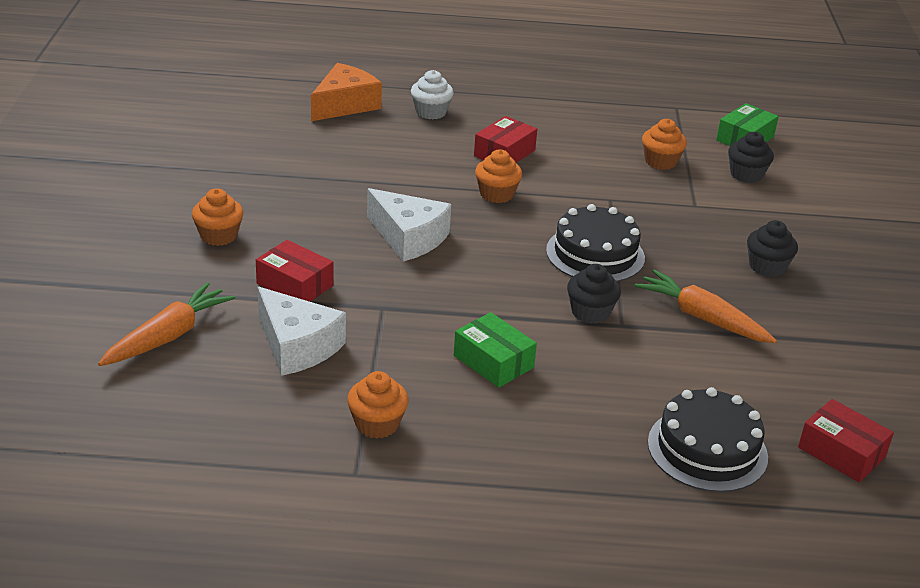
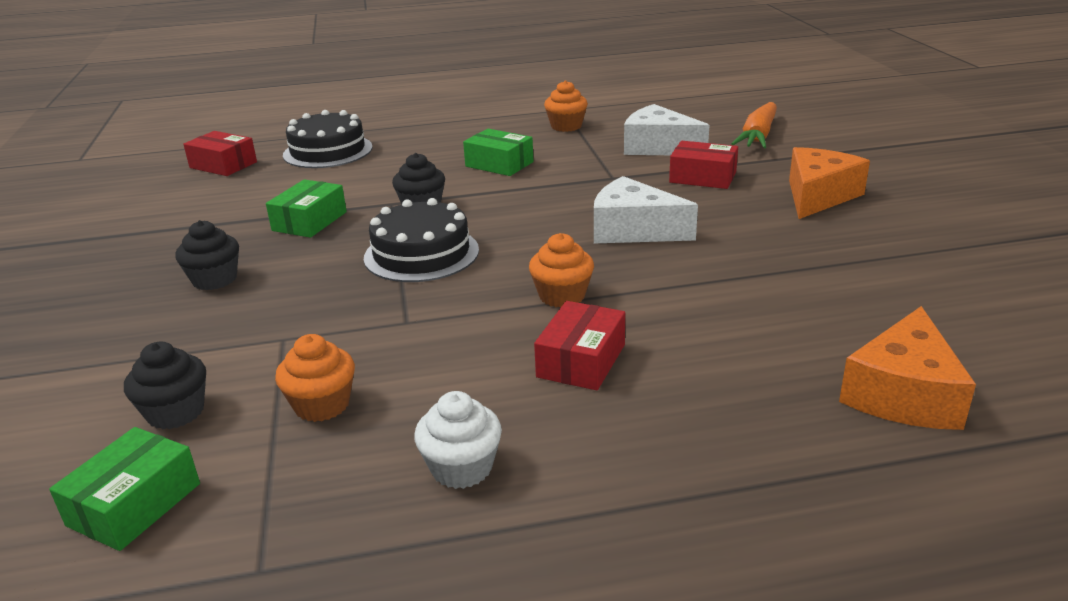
camera: 170 degrees right, 5 degrees down
orange cupcake [192,188,243,246] -> orange cheese [789,147,870,219]
white cupcake [411,70,454,119] -> white cupcake moved to [414,391,502,489]
orange carrot [634,270,777,343] -> green box [266,179,347,238]

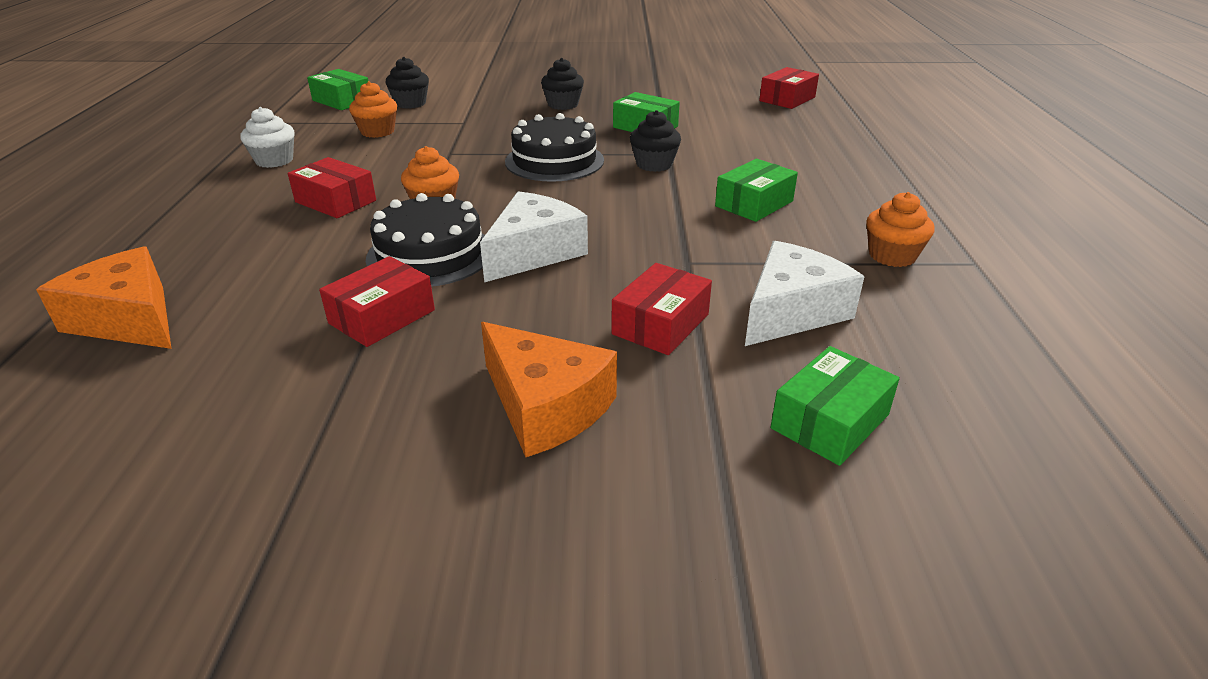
camera: 100 degrees right, 5 degrees up
black cake [283,110,373,168] -> black cake moved to [366,193,485,287]
orange carrot [731,102,777,148] -> green box [771,346,900,466]
none -> red box [319,256,435,347]

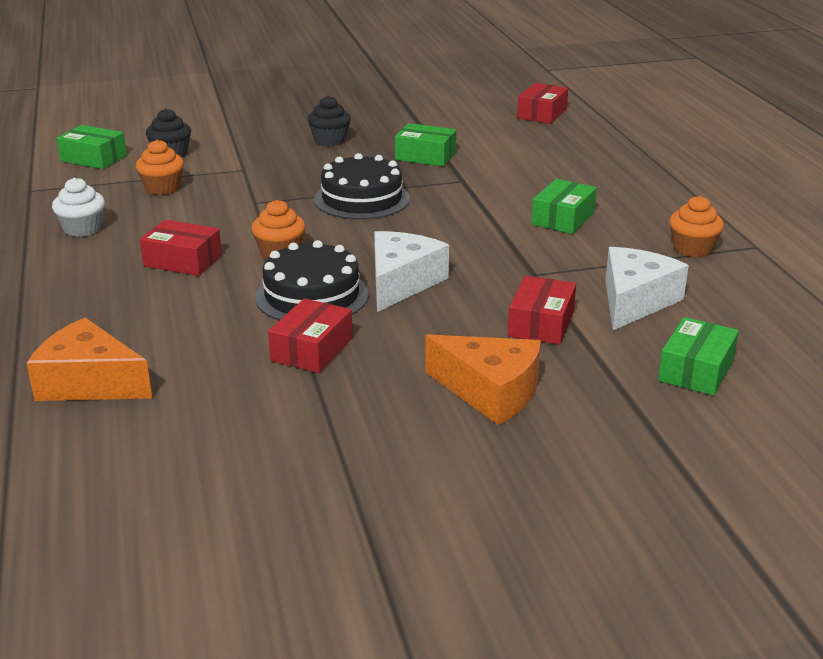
camera: 15 degrees left, 5 degrees down
black cupcake [630,110,681,172] -> none

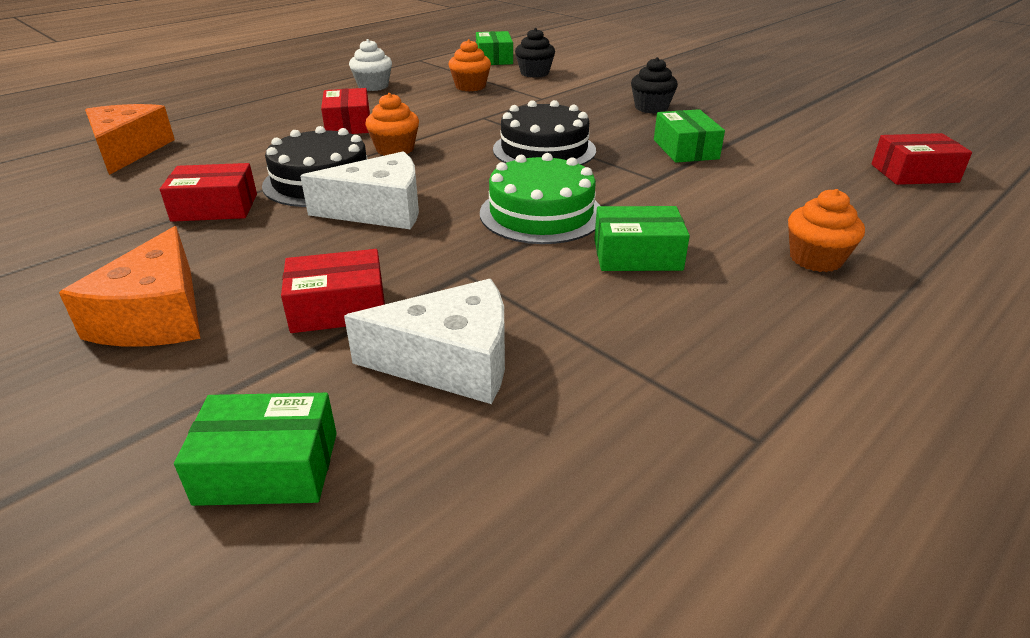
camera: 60 degrees right, 5 degrees up
orange cupcake [669,196,724,257] -> orange cupcake moved to [788,189,865,272]
none -> green cake [480,153,600,244]

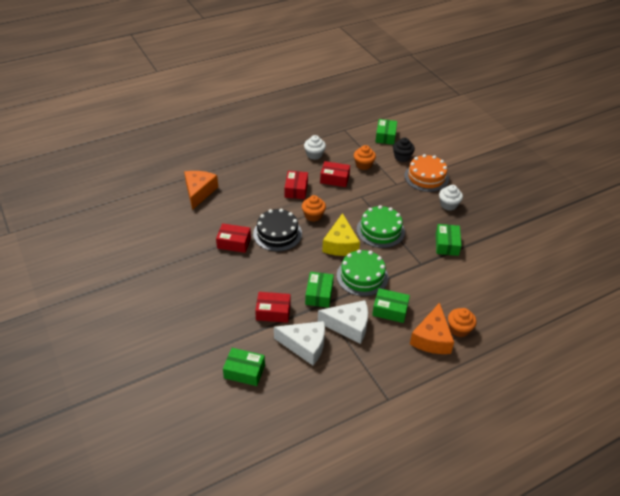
camera: 15 degrees right, 10 degrees up
orange cheese [59,226,200,347] -> orange cheese moved to [410,303,454,354]
white cheese [300,151,419,230] -> white cheese moved to [318,300,368,344]
black cake [493,100,596,165] -> green cake [357,205,405,248]
black cupcake [631,57,678,114] -> white cupcake [439,185,463,211]
red box [871,133,972,185] -> red box moved to [320,161,350,187]
none -> green box [305,272,334,308]
none -> yellow cheese [322,213,360,256]
none -> orange cake [404,154,449,192]

